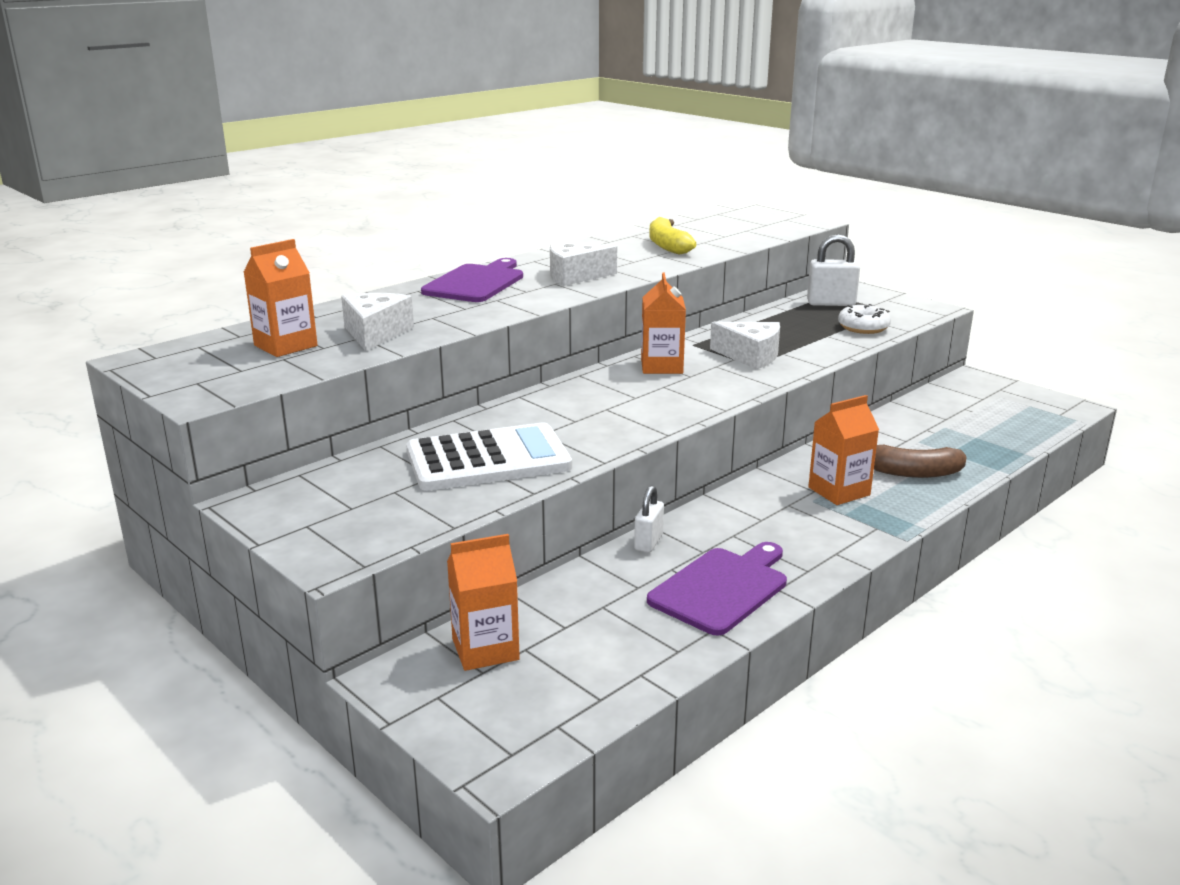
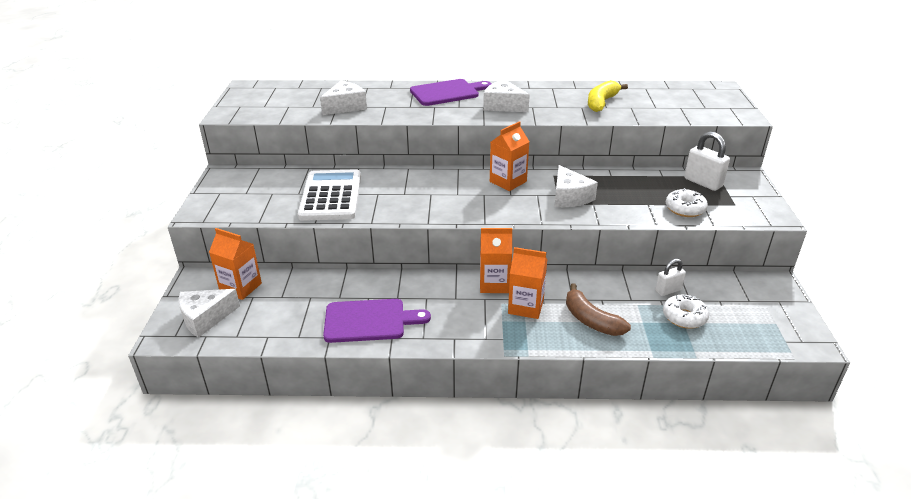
camera: 45 degrees right, 10 degrees up
orange carton [243,239,318,357] -> orange carton moved to [480,228,512,293]
white calculator [406,422,572,491] -> white calculator turned 120 degrees counterclockwise [298,169,361,221]
white padlock [634,485,664,553] -> white padlock moved to [655,259,686,296]
none -> white cheese [178,289,240,338]
none -> white donut [663,295,709,329]

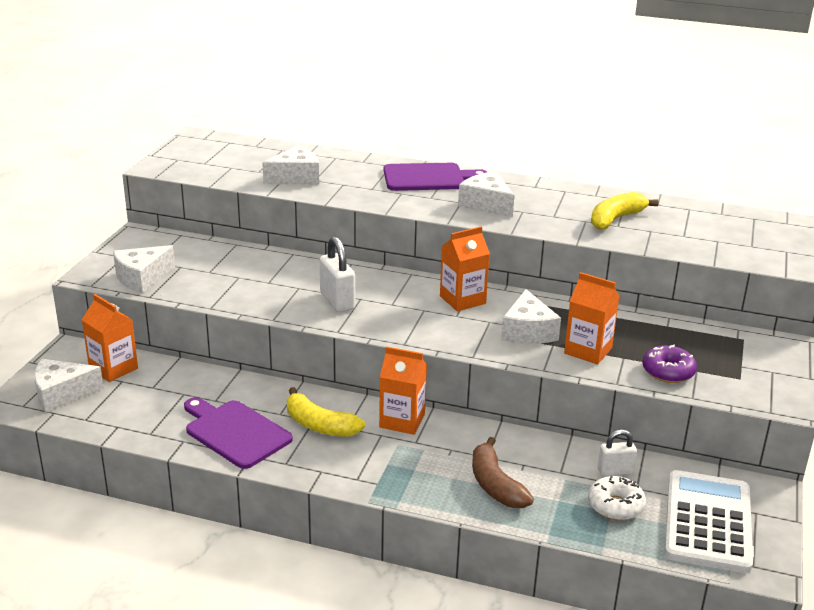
camera: 15 degrees right, 5 degrees down
white calculator [298,169,361,221] -> white calculator moved to [665,470,753,573]
purple cutting board [323,299,431,343] -> purple cutting board turned 150 degrees counterclockwise [184,397,293,469]
orange carton [508,247,547,319] -> orange carton moved to [564,272,620,364]
white donut [666,188,708,217] -> purple donut [642,344,697,383]
white padlock [684,132,730,191] -> white padlock moved to [320,237,355,312]
none -> white cheese [113,245,175,293]
none -> yellow banana [287,387,365,437]

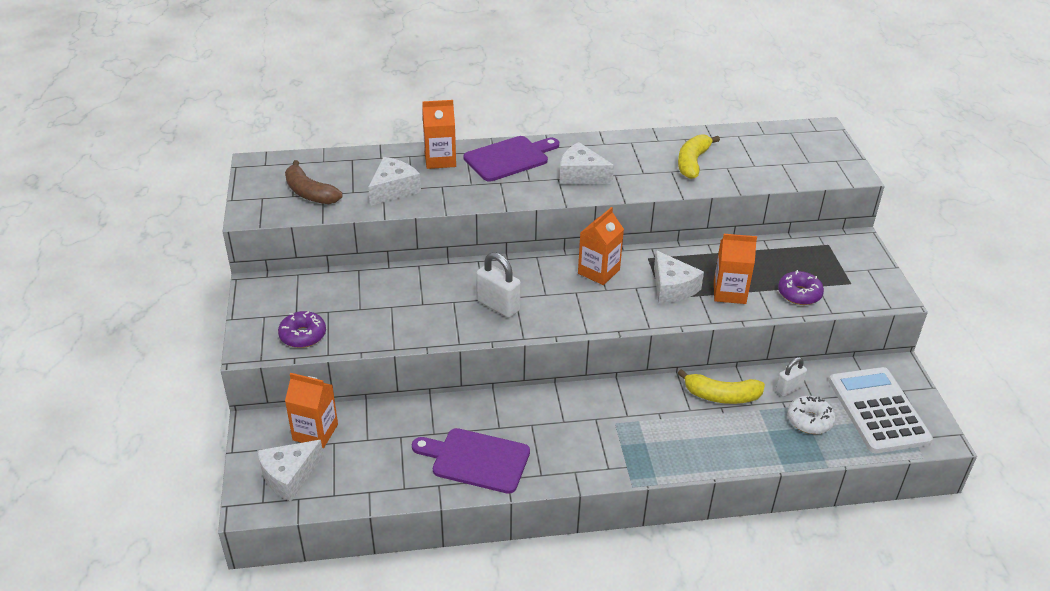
camera: 25 degrees left, 10 degrees up
white cheese [113,245,175,293] -> purple donut [278,311,326,348]
yellow banana [287,387,365,437] -> yellow banana moved to [677,369,765,404]
orange carton [379,346,427,435] -> orange carton moved to [422,100,456,169]
brown banana [472,437,534,508] -> brown banana moved to [285,160,342,204]

